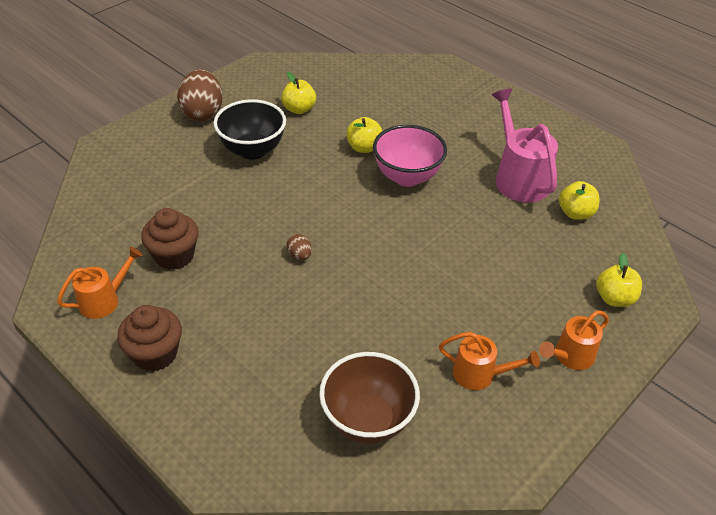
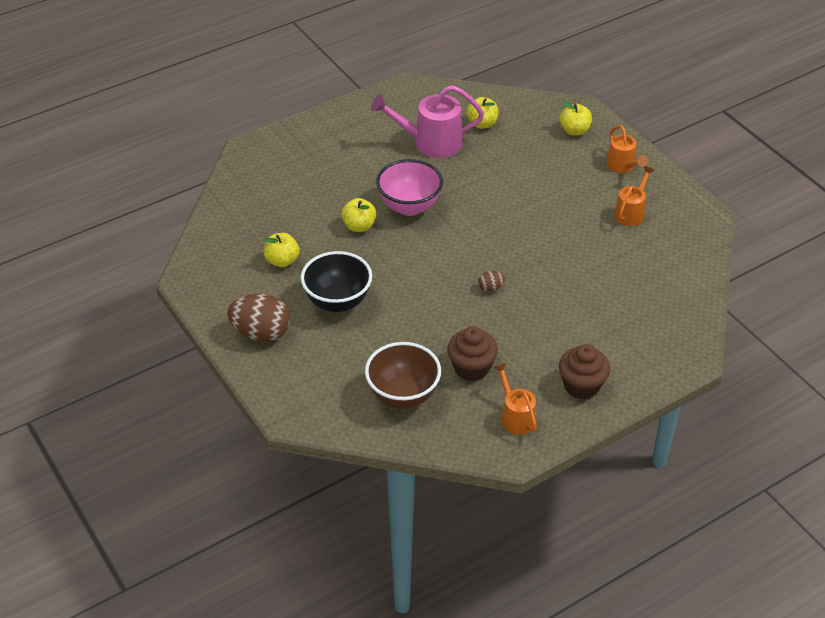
camera: 75 degrees left, 0 degrees up
brown bowl [319,352,420,444] -> brown bowl moved to [365,342,441,409]

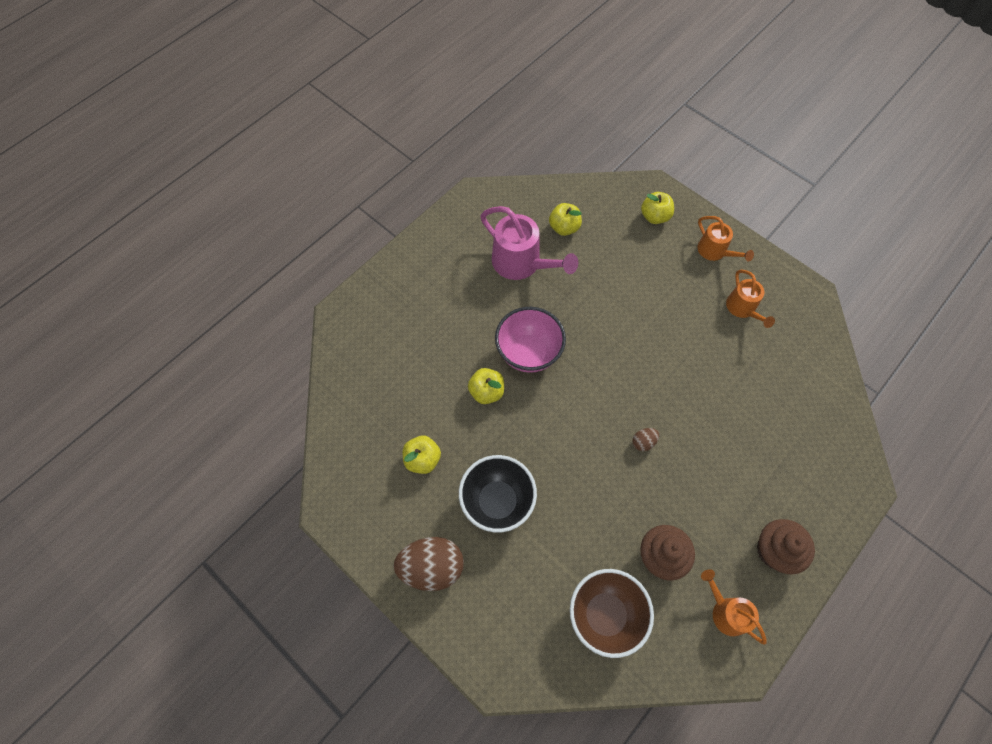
camera: 15 degrees left, 20 degrees up
pink watering can [371,85,484,158] -> pink watering can turned 120 degrees counterclockwise [480,206,578,280]
orange watering can [614,166,655,226] -> orange watering can turned 150 degrees clockwise [726,270,775,328]

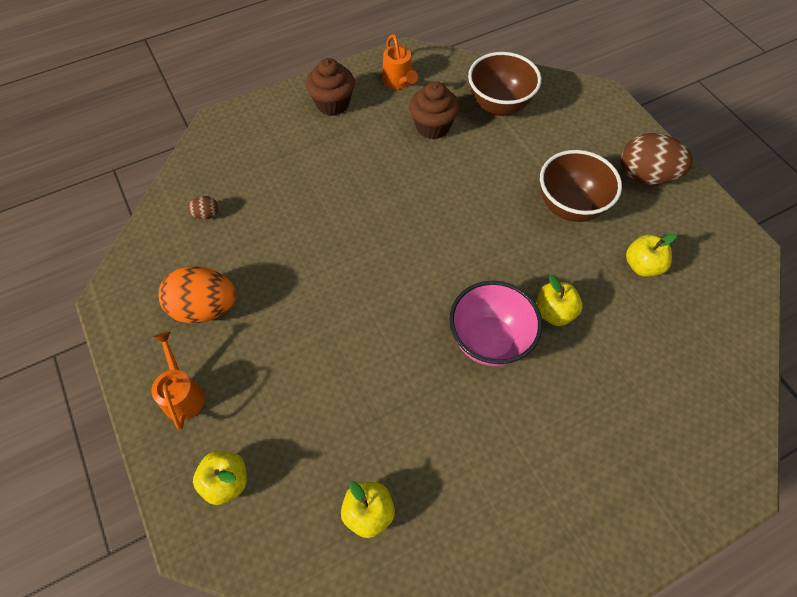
camera: 160 degrees left, 5 degrees down
black bowl [459,455,537,533] -> brown bowl [540,150,622,222]
pink watering can [480,206,578,280] -> none
brown egg [632,428,659,451] -> brown egg moved to [187,196,219,219]
orange watering can [726,270,775,328] -> orange egg [159,267,236,323]

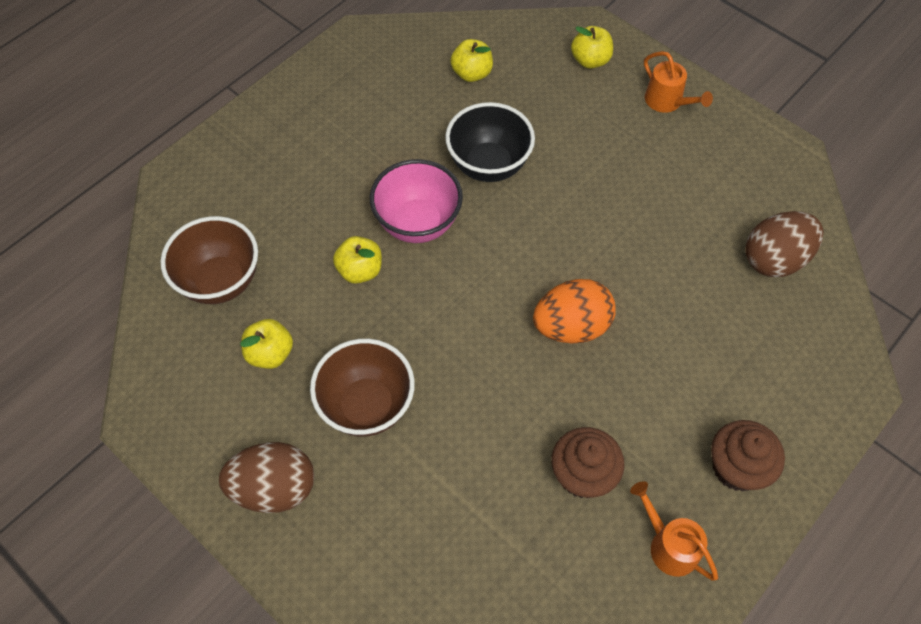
camera: 160 degrees right, 0 degrees up
orange egg [159,267,236,323] -> orange egg moved to [533,279,616,343]
brown egg [187,196,219,219] -> brown egg [745,211,824,277], size x2.22
brown bowl [468,52,541,116] -> brown bowl moved to [161,216,258,304]
none -> black bowl [445,102,535,182]

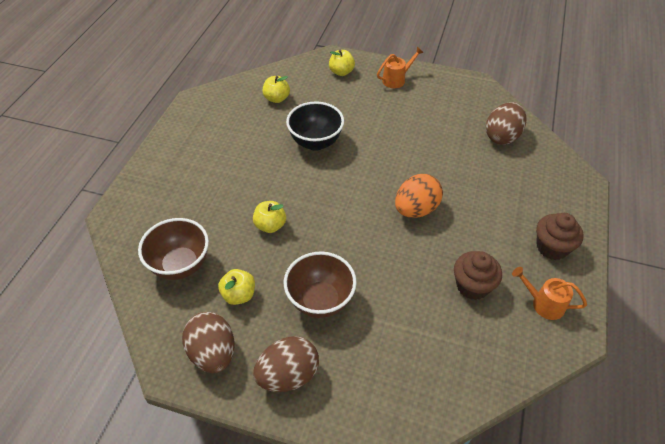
camera: 25 degrees left, 10 degrees down
pink bowl [370,159,463,243] -> none
orange watering can [644,51,713,113] -> orange watering can turned 60 degrees counterclockwise [377,47,424,88]
none -> brown egg [182,312,235,373]

